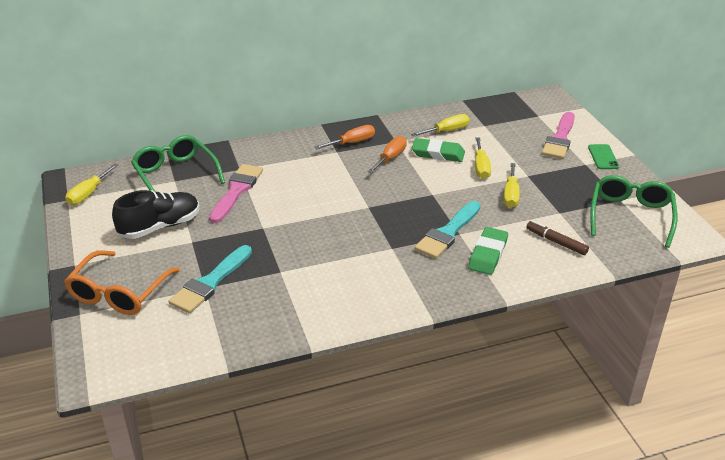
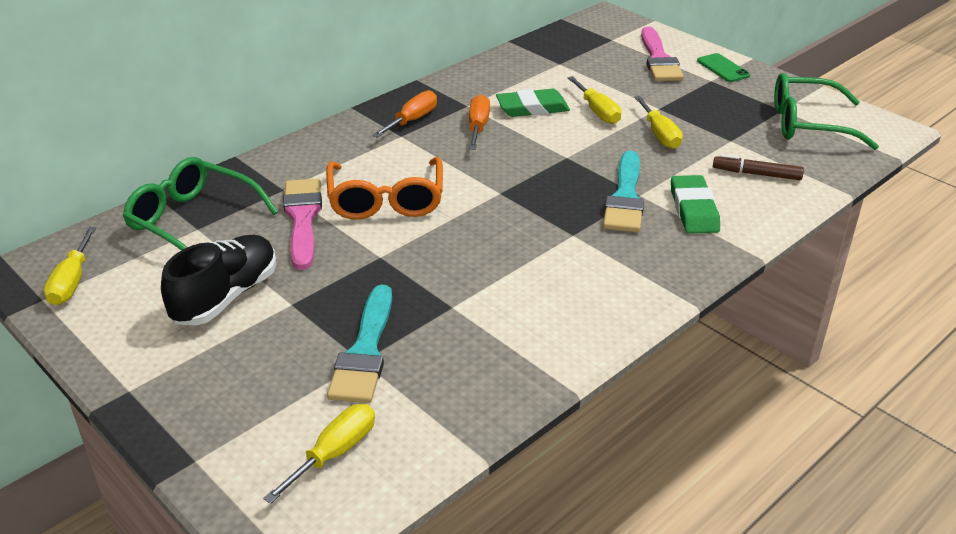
camera: 25 degrees left, 0 degrees up
orange glasses [64,250,180,315] -> orange glasses moved to [326,157,443,220]
yellow screwdriver [411,114,470,137] -> yellow screwdriver moved to [263,404,375,504]
green glasses [590,175,677,248] -> green glasses turned 75 degrees counterclockwise [774,73,879,150]

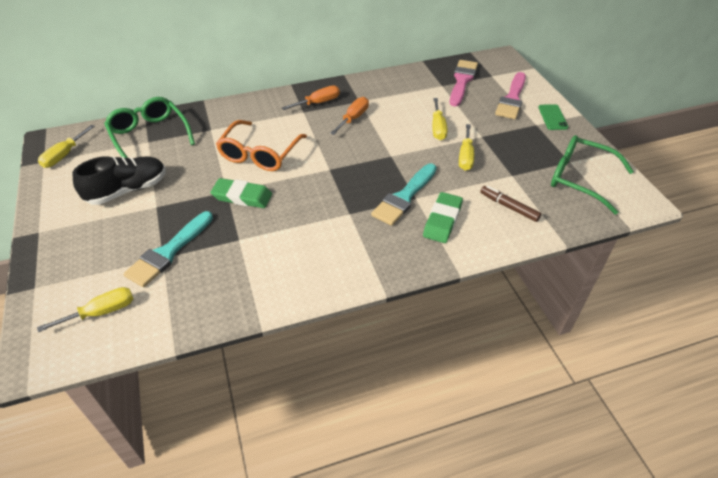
camera: 25 degrees right, 10 degrees up
pink brush [283,178,322,270] -> pink brush moved to [450,60,478,107]
green eraser [496,89,570,117] -> green eraser moved to [210,178,272,208]

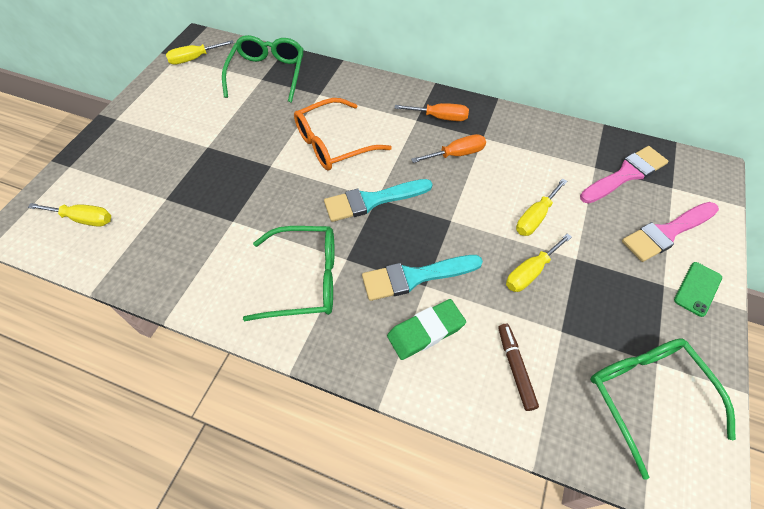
camera: 40 degrees right, 10 degrees up
black shoe [72,156,166,205] -> none
turquoise brush [123,211,213,287] -> turquoise brush moved to [324,179,432,222]
green eraser [210,178,272,208] -> none
none -> green glasses [243,226,335,321]

